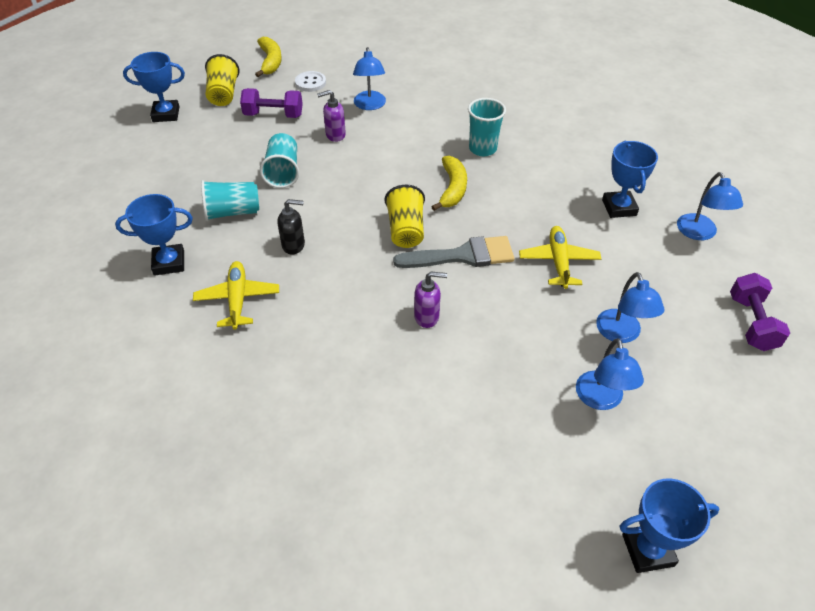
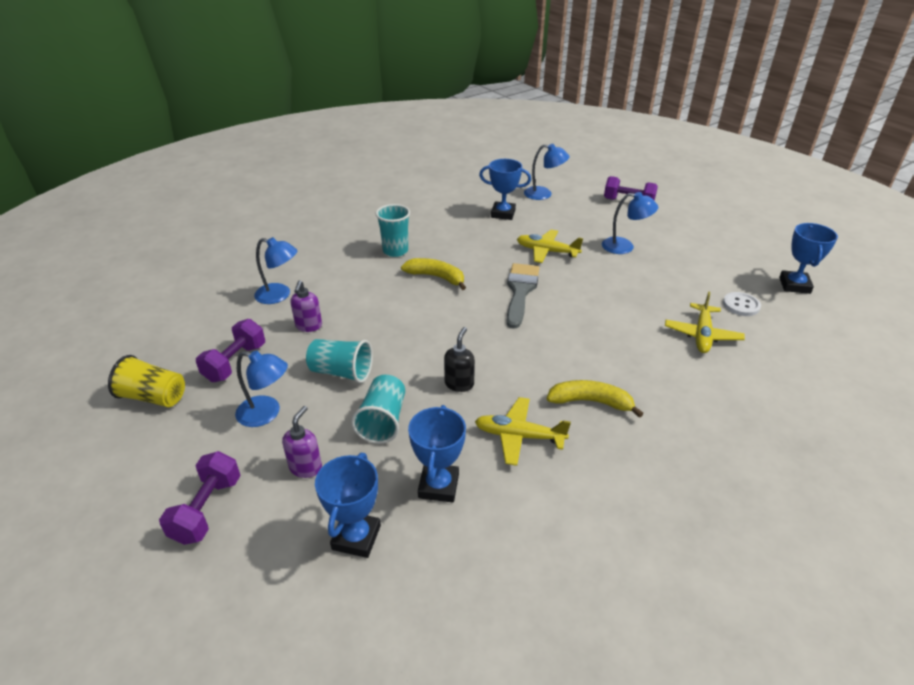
camera: 70 degrees left, 10 degrees down
blue trophy [123,52,185,122] -> blue trophy moved to [315,453,381,558]
yellow banana [255,37,282,77] -> yellow banana moved to [547,380,644,418]
white button [295,71,326,92] -> white button moved to [723,292,761,316]
yellow cup [385,185,425,248] -> none
purple soap dispenser [414,272,447,328] -> purple soap dispenser moved to [282,406,322,478]
blue lamp [576,338,644,410] -> blue lamp moved to [235,350,288,427]
none -> purple dumbbell [159,451,241,545]
none -> yellow plane [665,291,745,353]

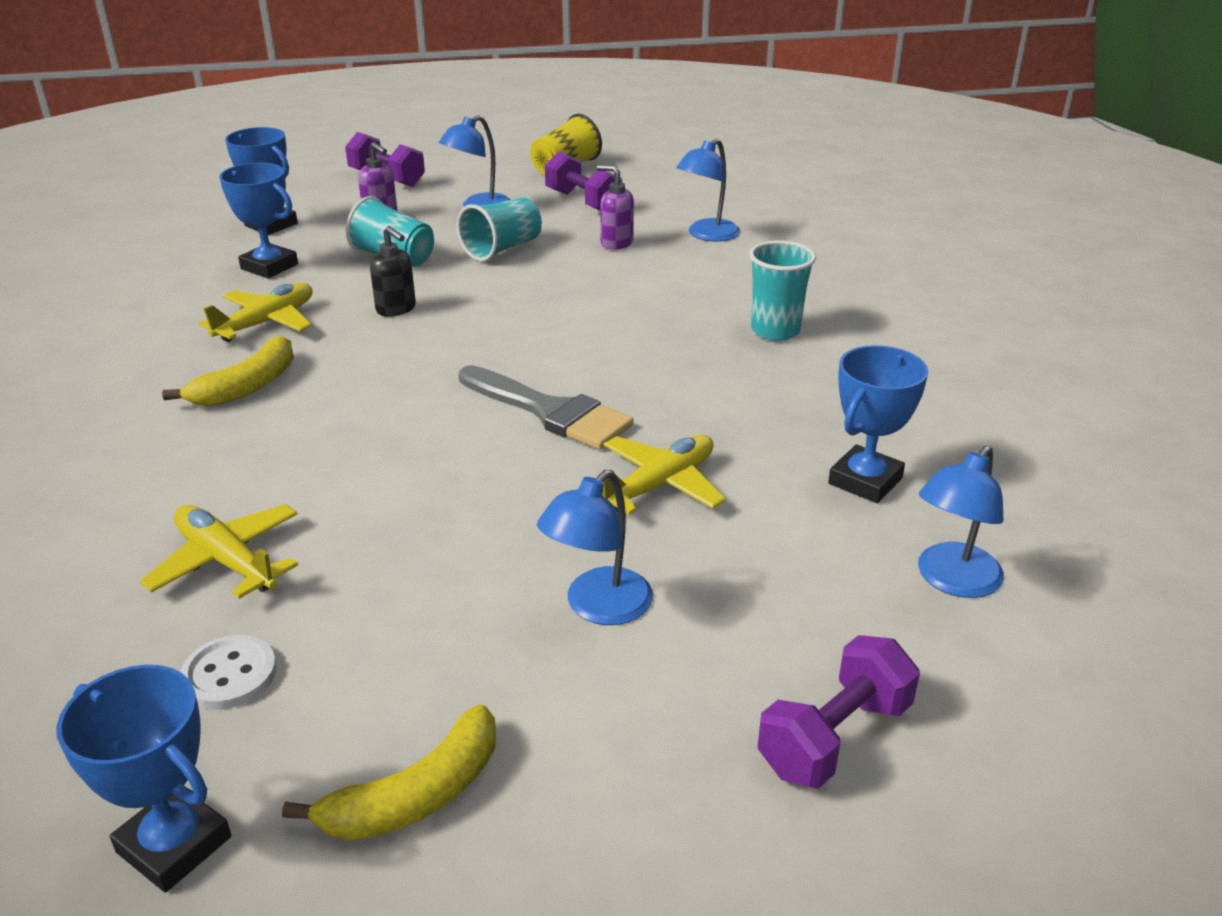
camera: 115 degrees right, 5 degrees down
yellow banana [401,258,466,290] -> yellow banana moved to [282,704,496,841]

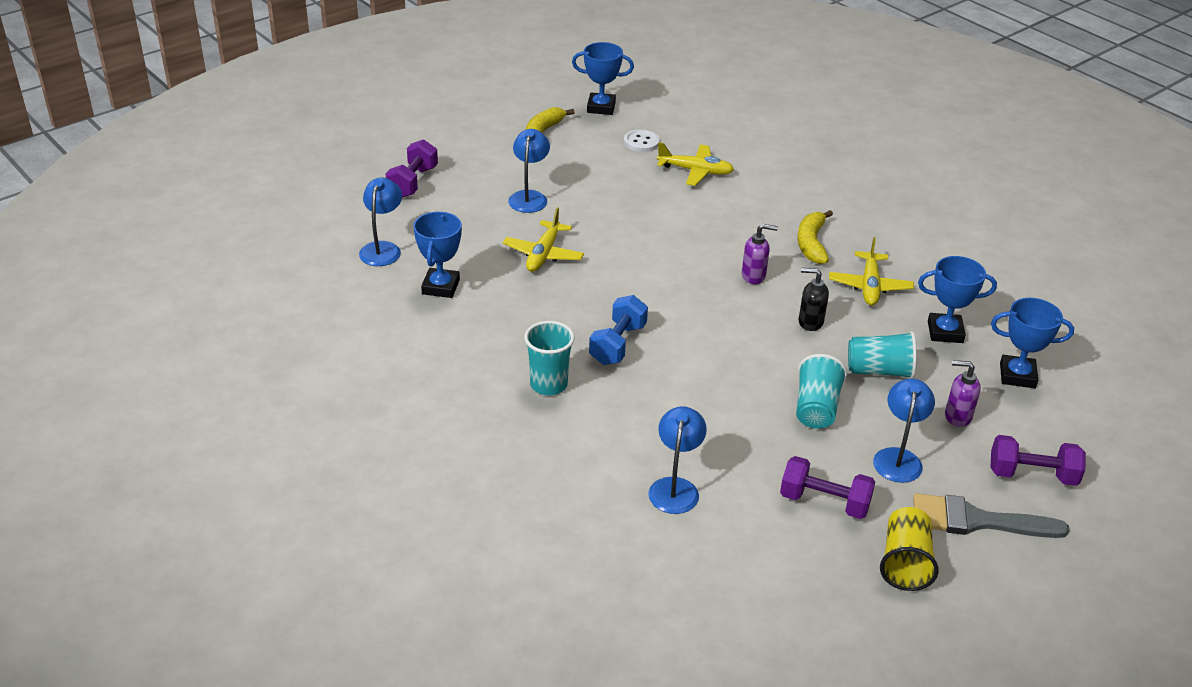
camera: 150 degrees right, 5 degrees up
grey brush [459,365,634,450] -> grey brush moved to [913,493,1069,538]
purple soap dispenser [597,165,634,250] -> purple soap dispenser moved to [742,224,778,284]
none -> blue dumbbell [589,295,648,365]

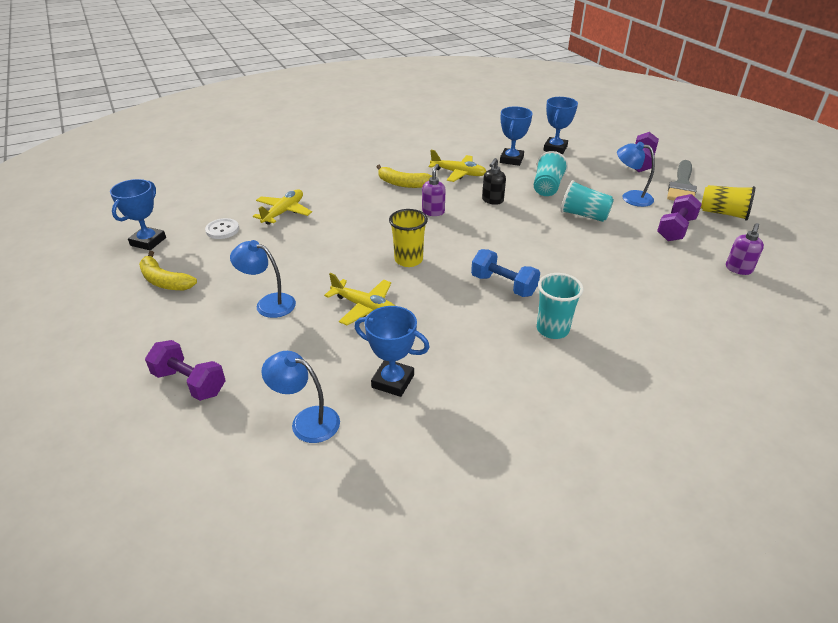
camera: 75 degrees left, 0 degrees up
blue lamp [648,406,707,514] -> none
purple soap dispenser [945,360,981,427] -> purple soap dispenser moved to [726,223,764,275]
none -> yellow cup [389,209,428,267]

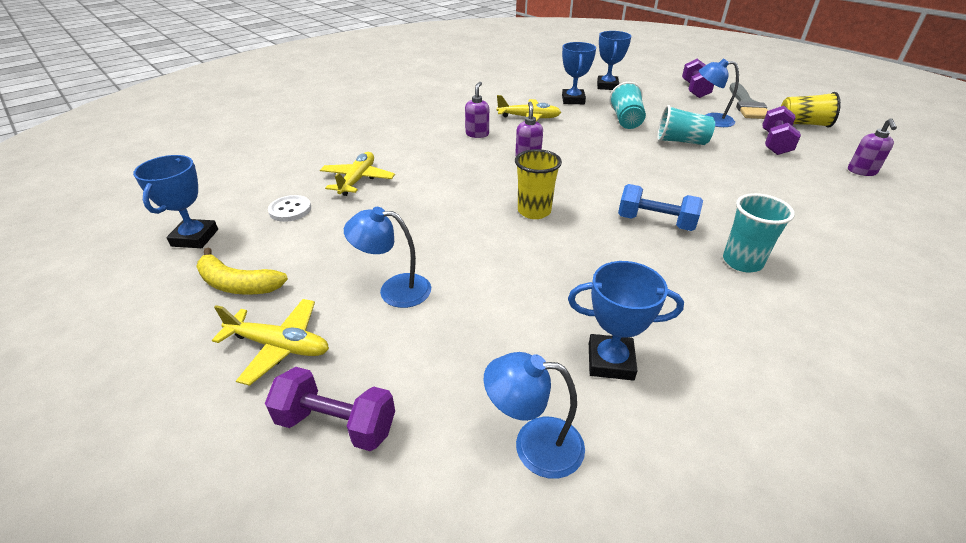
camera: 15 degrees left, 0 degrees up
yellow plane [324,273,395,325] -> yellow plane moved to [212,299,329,386]
yellow banana [377,165,432,188] -> purple soap dispenser [465,82,489,138]
black soap dispenser [482,158,506,205] -> none

